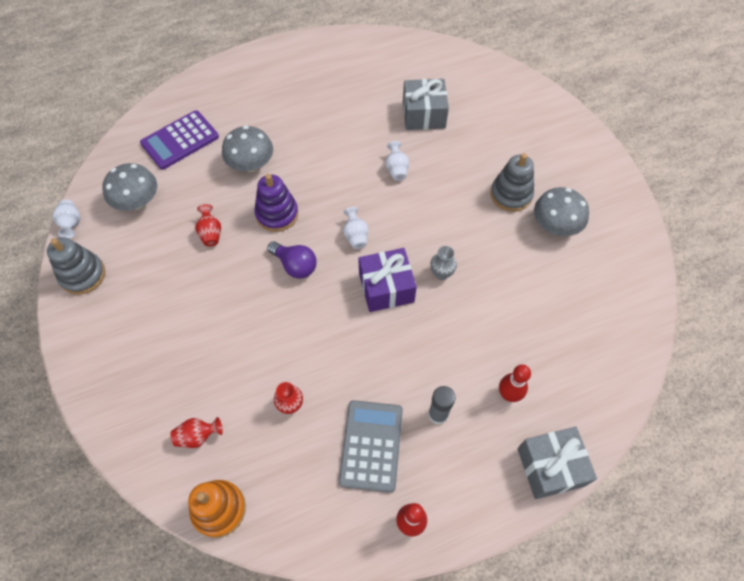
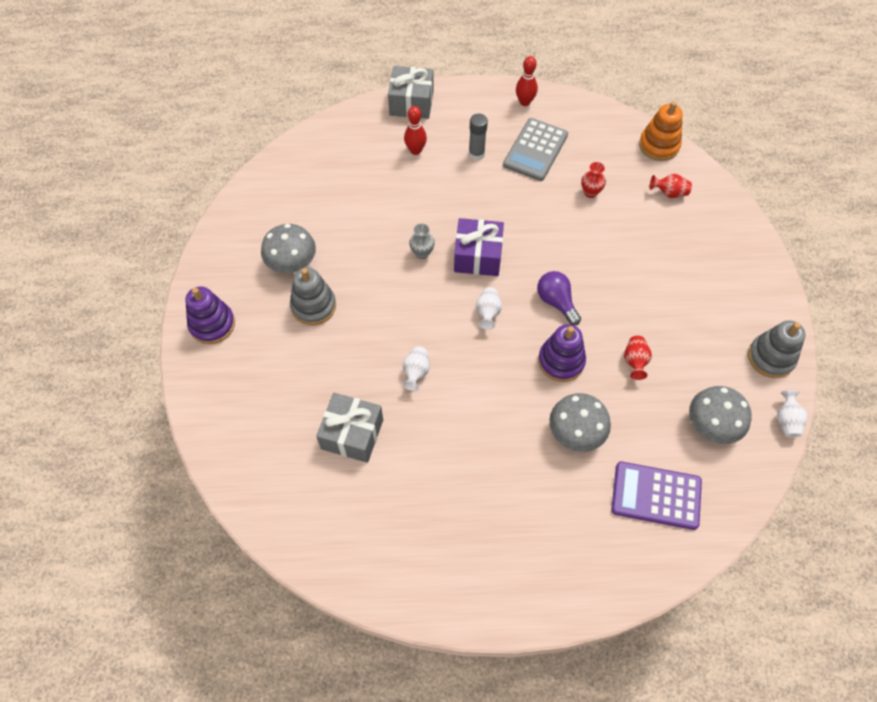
camera: 160 degrees left, 0 degrees up
purple calculator [140,110,219,170] -> purple calculator turned 150 degrees counterclockwise [611,462,702,530]
none -> purple stacking toy [185,286,235,344]

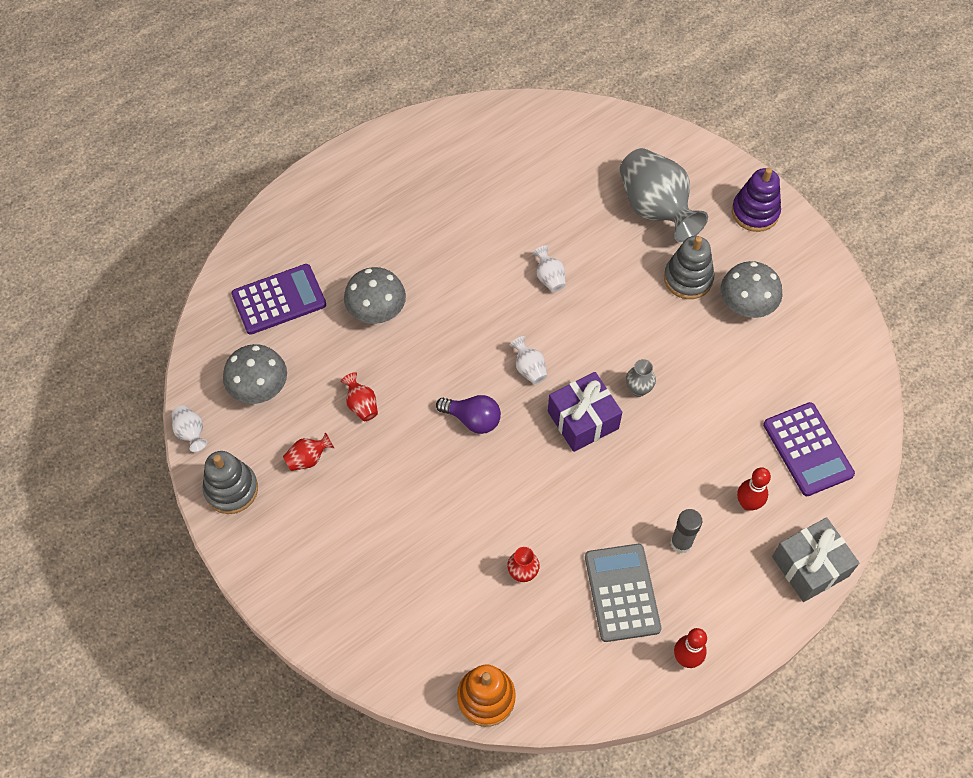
camera: 145 degrees right, 0 degrees up
grey gift [316,393,383,463] -> none
purple stacking toy [538,324,586,382] -> none
red vase [650,174,692,198] -> red vase moved to [283,432,334,471]
none -> grey vase [620,148,708,242]
none -> purple calculator [763,402,855,496]

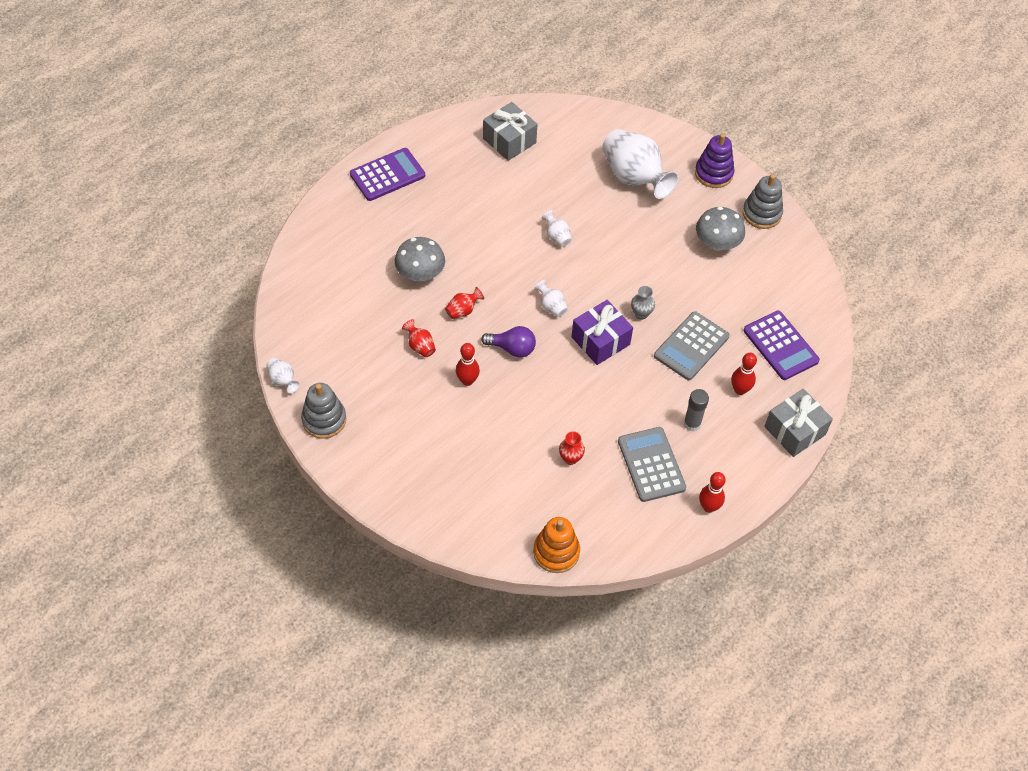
camera: 10 degrees left, 5 degrees down
grey mushroom [223,344,287,404] -> none
purple calculator [231,264,326,335] -> purple calculator moved to [350,148,425,201]
red vase [283,432,334,471] -> red vase moved to [445,287,484,319]
grey vase [620,148,708,242] -> white vase [602,129,679,199]
grey stacking toy [664,236,714,299] -> grey stacking toy moved to [743,174,783,229]
none -> red bowling pin [456,343,480,386]
none -> grey gift [483,102,537,161]
none -> grey calculator [654,311,730,380]

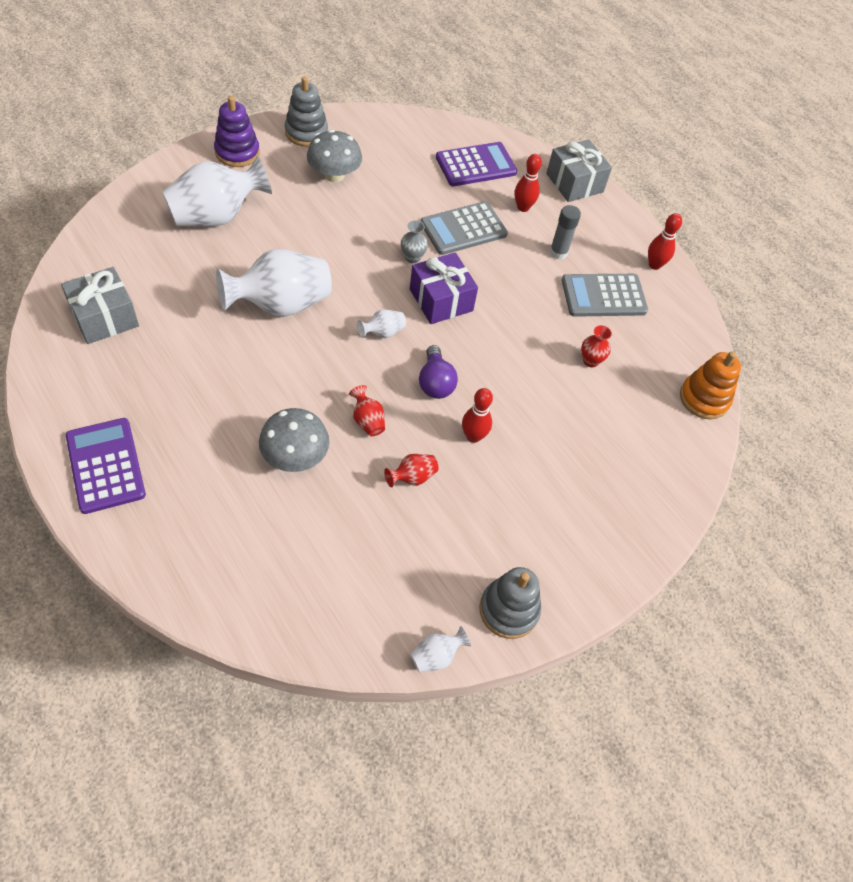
camera: 85 degrees left, 0 degrees up
purple light bulb [481,326,536,358] -> purple light bulb turned 150 degrees clockwise [419,345,458,399]
white vase [542,210,572,247] -> white vase [216,249,332,317], size x2.30
grey calculator [654,311,730,380] -> grey calculator turned 105 degrees clockwise [420,201,508,255]

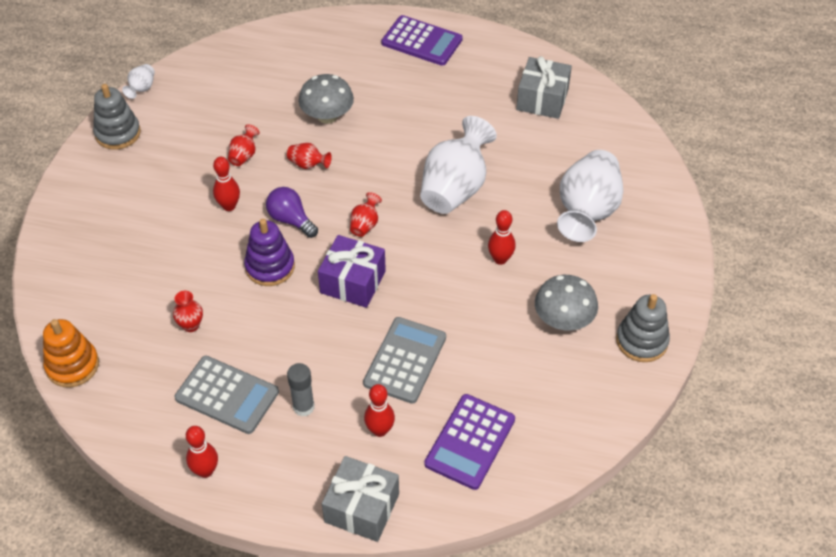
camera: 145 degrees right, 5 degrees down
purple stacking toy [214,96,260,167] -> purple stacking toy moved to [244,219,295,286]
white vase [357,309,406,338] -> red vase [350,192,382,237]
grey vase [401,220,428,264] -> none
grey calculator [562,274,648,317] -> grey calculator turned 75 degrees clockwise [175,356,279,434]
none -> red bowling pin [488,210,515,265]

